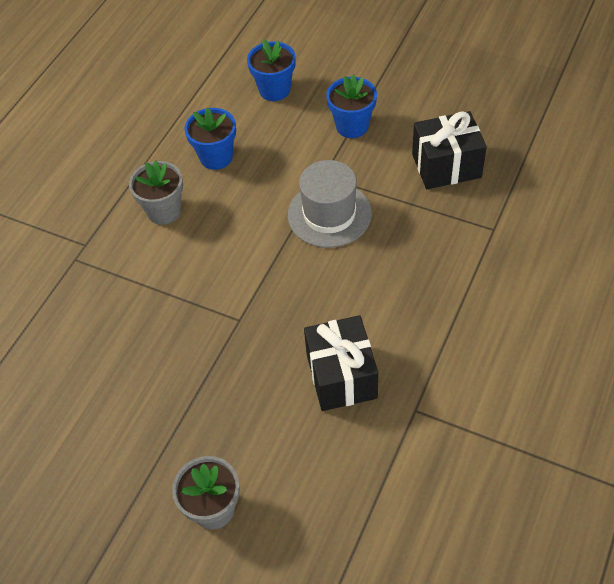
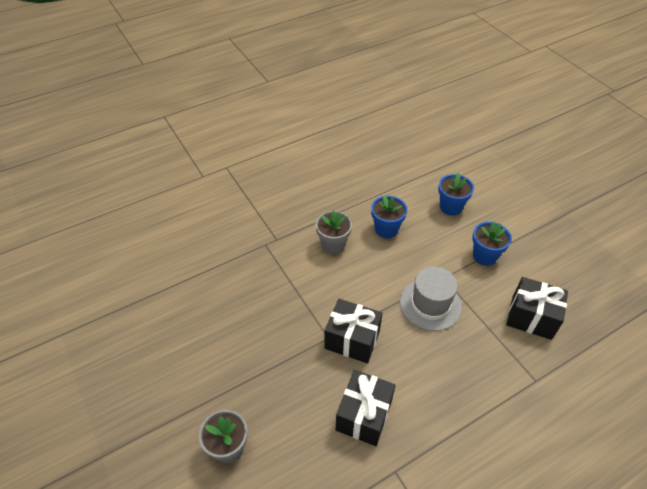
camera: 30 degrees right, 5 degrees down
none -> black gift [324,299,383,363]

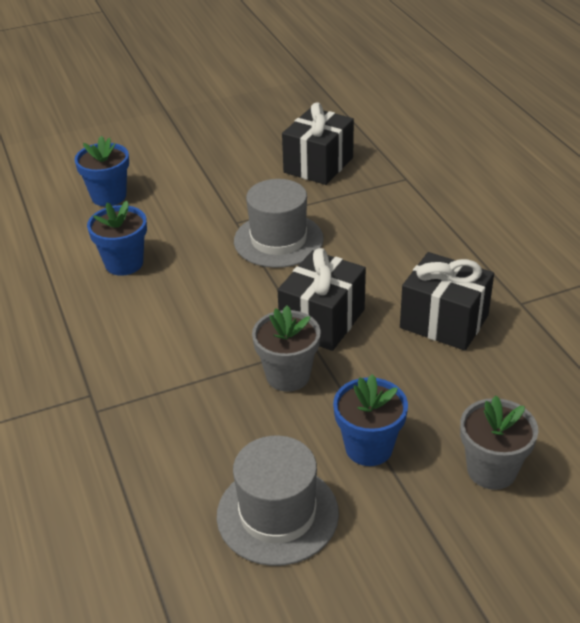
camera: 80 degrees left, 10 degrees down
grey flower pot [315,210,352,254] -> grey flower pot moved to [252,306,321,392]
blue flower pot [472,222,511,266] -> blue flower pot moved to [333,374,408,466]
none -> grey hat [217,435,339,566]

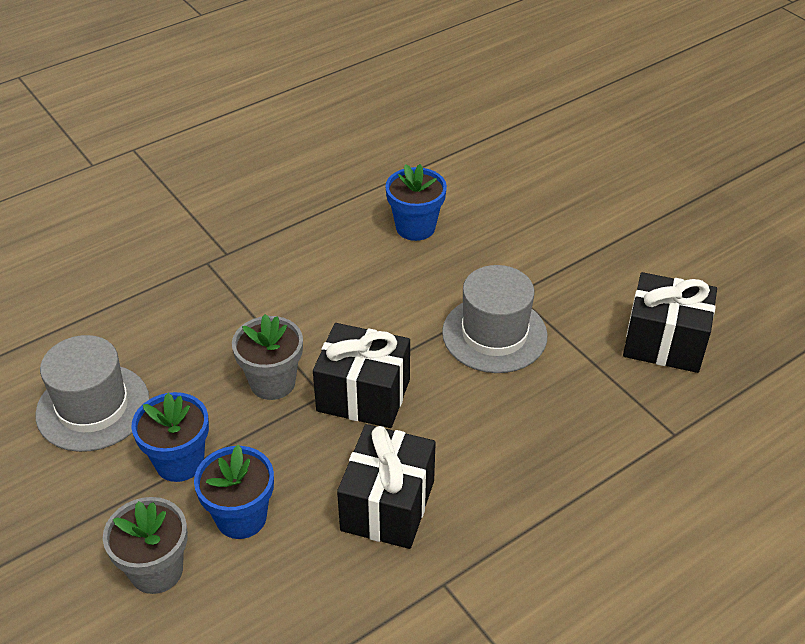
camera: 75 degrees right, 5 degrees up
blue flower pot [74,136,129,207] -> blue flower pot moved to [194,445,274,539]

